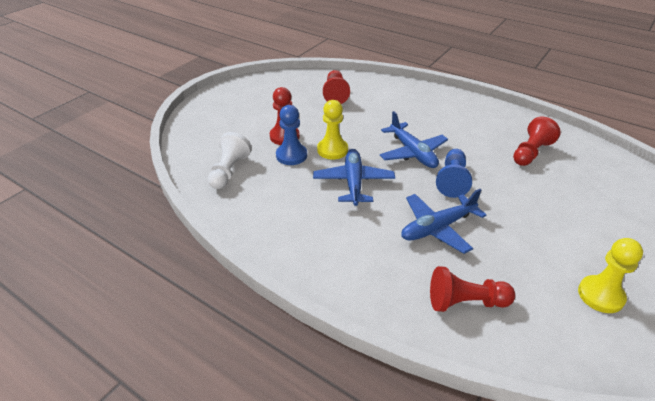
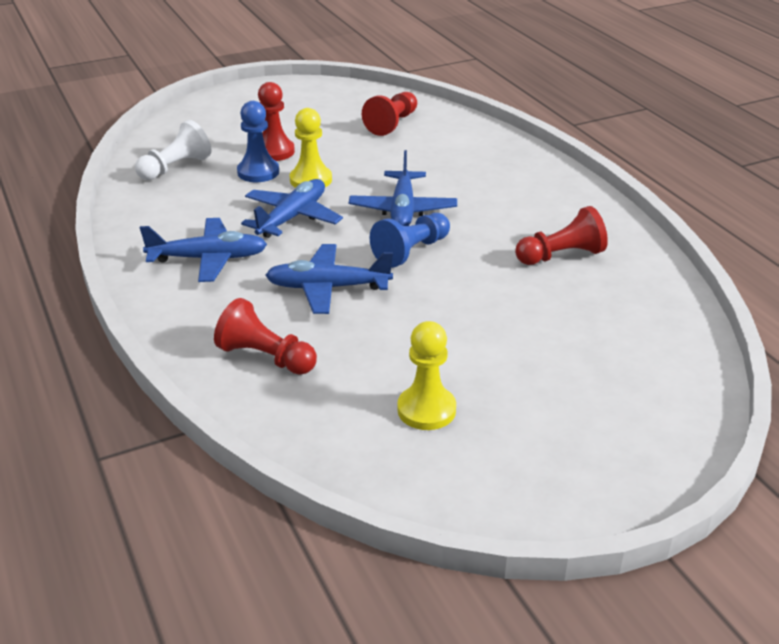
camera: 30 degrees right, 5 degrees down
none -> blue plane [140,218,267,282]

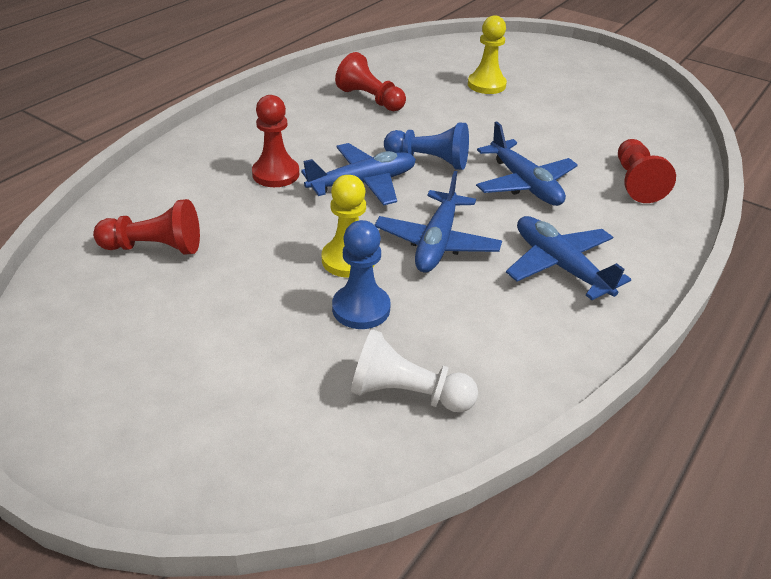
camera: 120 degrees left, 5 degrees up
blue plane [241,179,343,238] -> blue plane turned 75 degrees counterclockwise [375,171,502,273]
red pawn [258,82,295,161] -> red pawn moved to [252,95,299,187]
yellow pawn [397,321,456,430] -> yellow pawn moved to [468,15,507,94]

